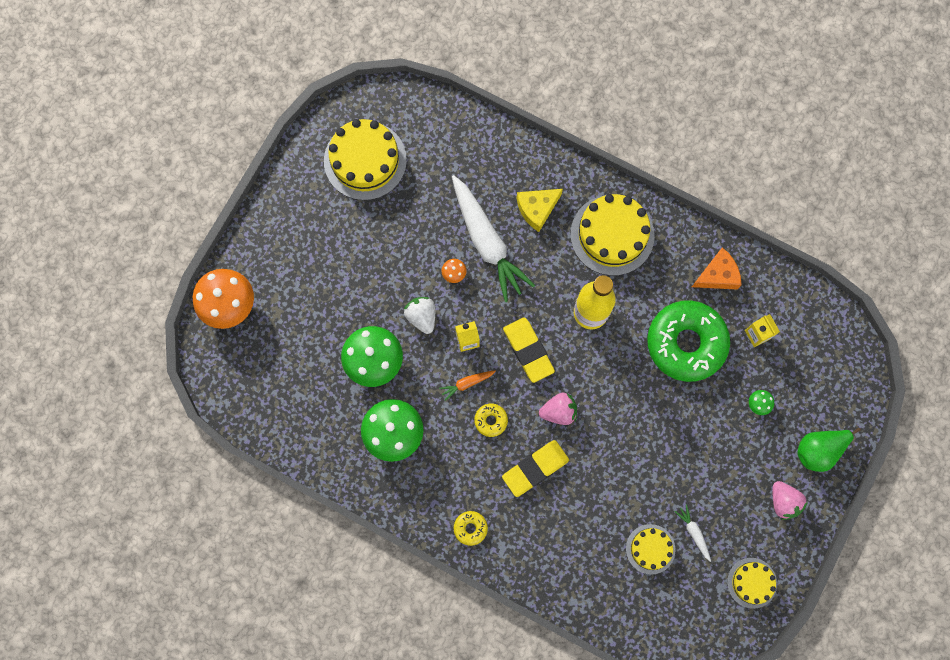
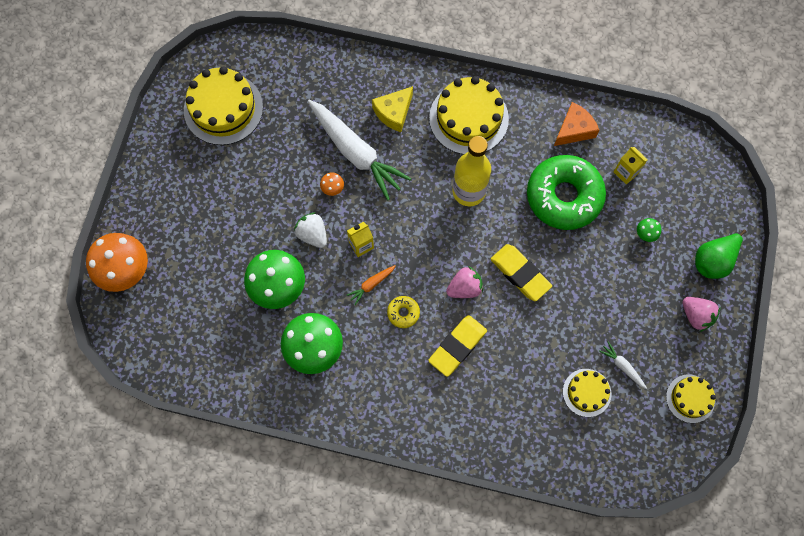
camera: 15 degrees left, 5 degrees down
yellow donut [454,511,488,546] -> none
yellow eraser [503,317,555,383] -> yellow eraser moved to [490,244,552,301]

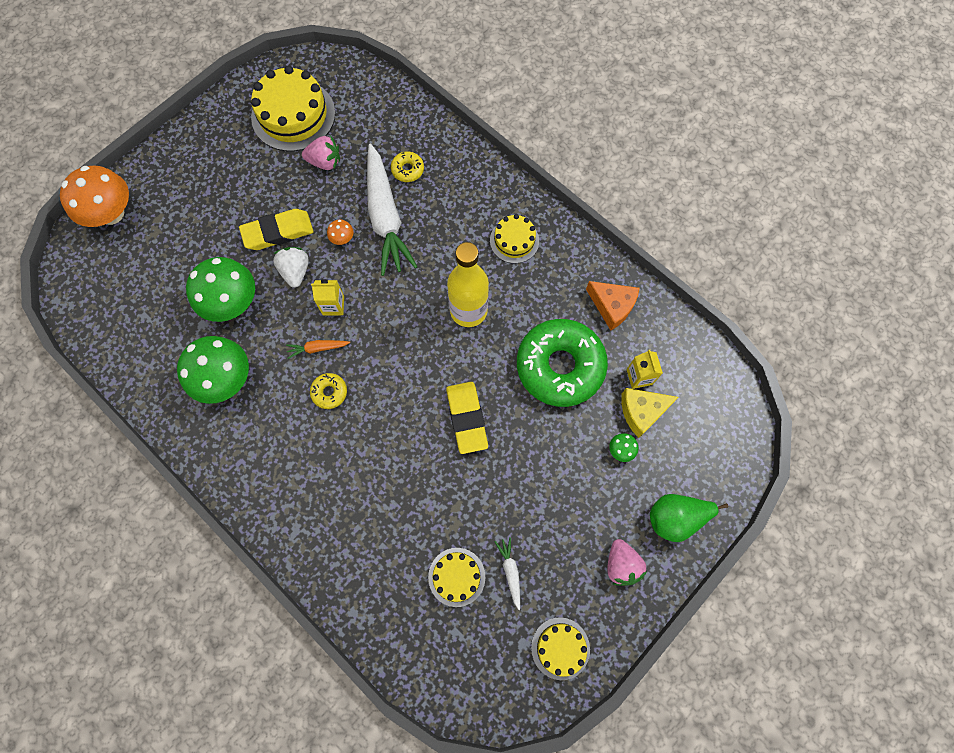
camera: 30 degrees right, 0 degrees up
yellow cheese [372,86,413,132] -> yellow cheese moved to [621,388,679,438]
yellow eraser [428,315,487,377] -> yellow eraser moved to [239,209,314,250]
yellow cake [429,76,509,155] -> yellow cake [490,214,539,264], size x0.56
pink strawberry [446,266,483,298] -> pink strawberry moved to [302,136,340,170]
orange cheese [554,102,599,146] -> orange cheese turned 45 degrees clockwise [586,281,640,331]
none -> yellow donut [391,151,424,182]

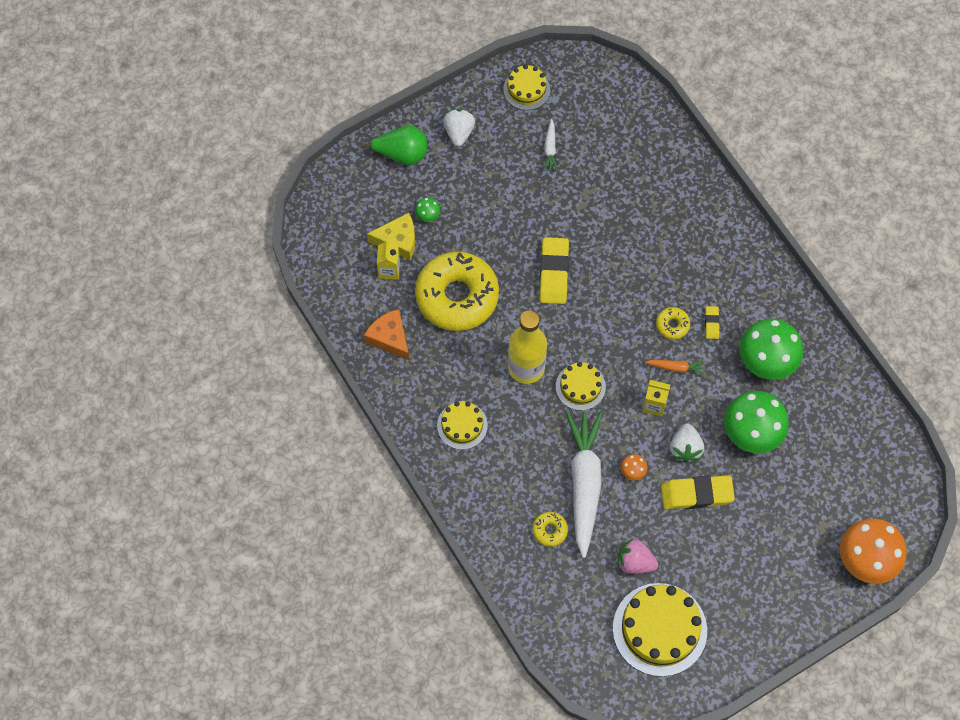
camera: 165 degrees left, 5 degrees down
yellow cake [428,548,485,607] -> yellow cake moved to [556,362,606,410]
green donut [517,319,608,407] -> yellow donut [415,252,499,331]
pink strawberry [607,539,647,586] -> white strawberry [443,109,475,146]
none -> yellow eraser [705,306,720,339]

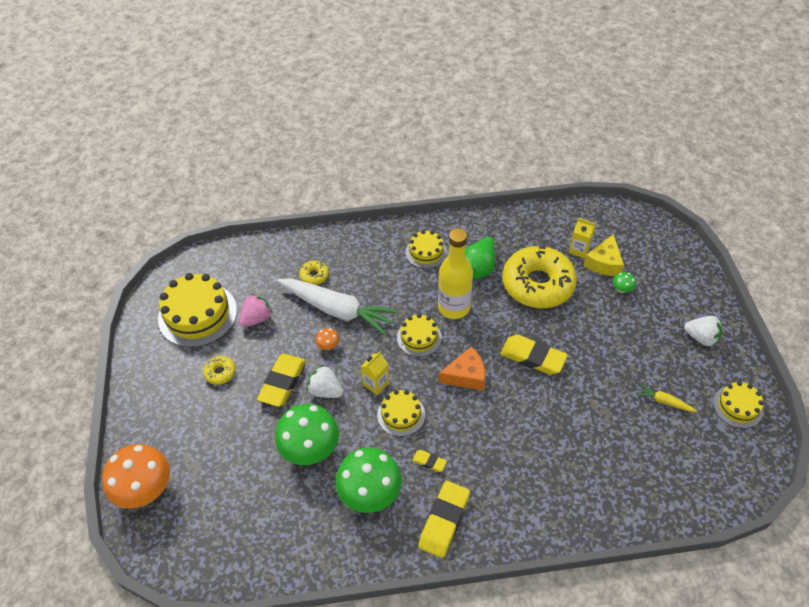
camera: 115 degrees right, 15 degrees down
green pear [360,125,427,165] -> green pear moved to [465,234,495,279]
orange cheese [364,309,409,360] -> orange cheese moved to [439,347,485,391]
white carrot [544,119,558,171] -> yellow carrot [637,384,697,412]
orange carrot [645,360,706,375] -> yellow cake [377,390,425,436]
yellow donut [656,307,690,340] -> yellow donut moved to [203,356,236,385]
none -> yellow eraser [418,481,470,558]

